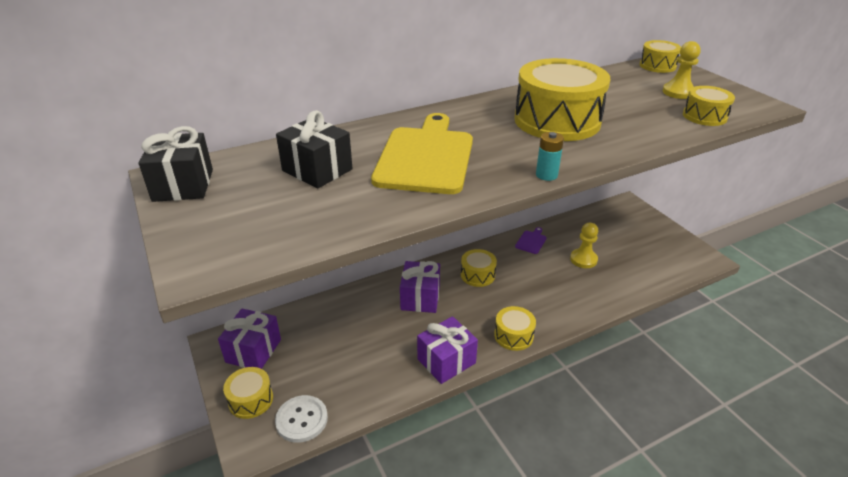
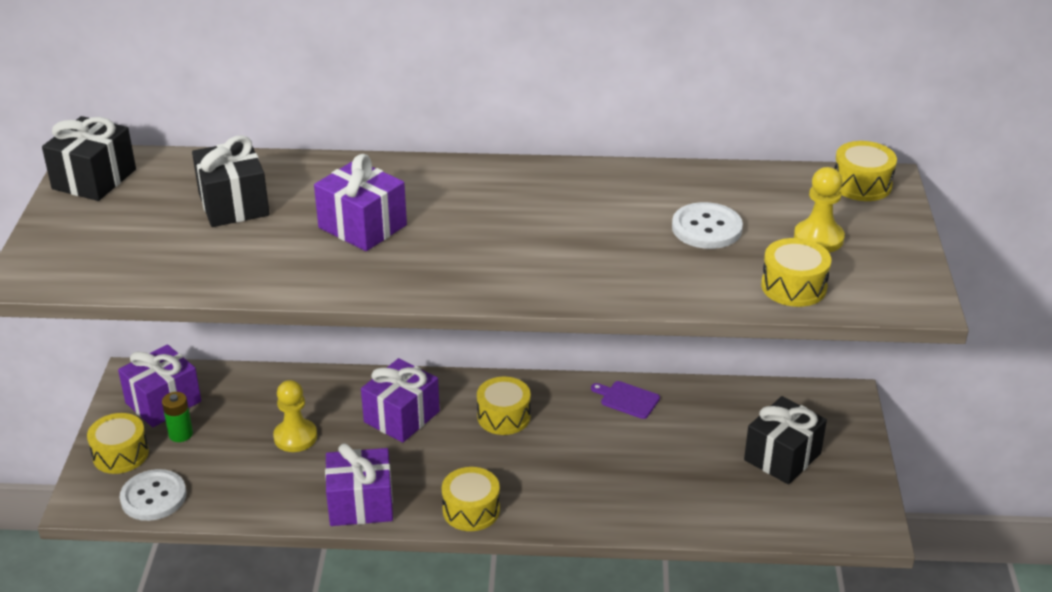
camera: 30 degrees right, 0 degrees up
yellow cutting board [371,113,473,194] -> purple gift [314,154,407,251]
yellow drum [514,58,610,141] -> none
purple cutting board [515,227,547,254] -> purple cutting board turned 120 degrees counterclockwise [591,381,660,419]
turquoise battery [536,132,564,181] -> none
yellow pawn [570,223,598,268] -> yellow pawn moved to [273,380,317,452]
none -> green battery [162,392,193,442]
none -> white button [672,202,743,249]
none -> black gift [744,396,827,484]

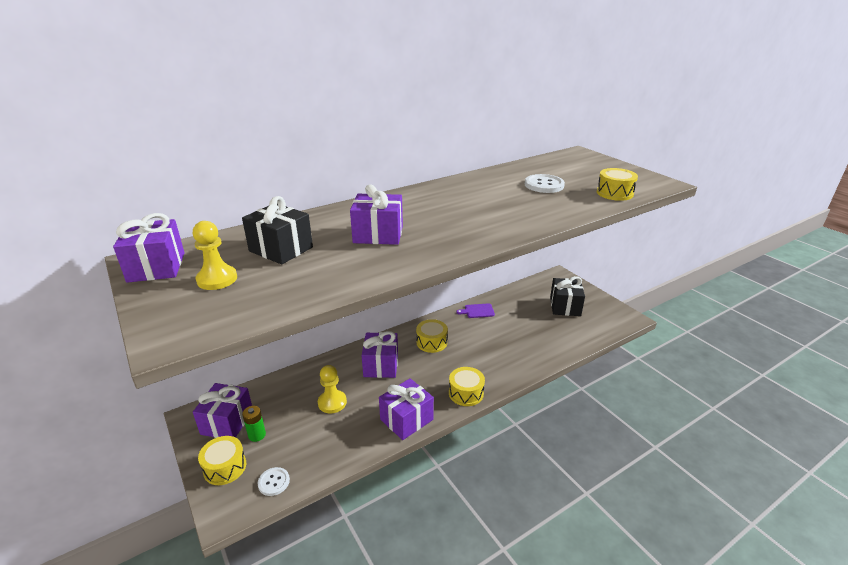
camera: 35 degrees left, 5 degrees down
black gift [42,116,136,201] -> purple gift [113,213,184,283]
white button [120,469,186,521] -> white button [258,467,290,496], size x0.64
yellow pawn [794,167,845,253] -> yellow pawn moved to [193,221,237,290]
yellow drum [834,141,897,201] -> none

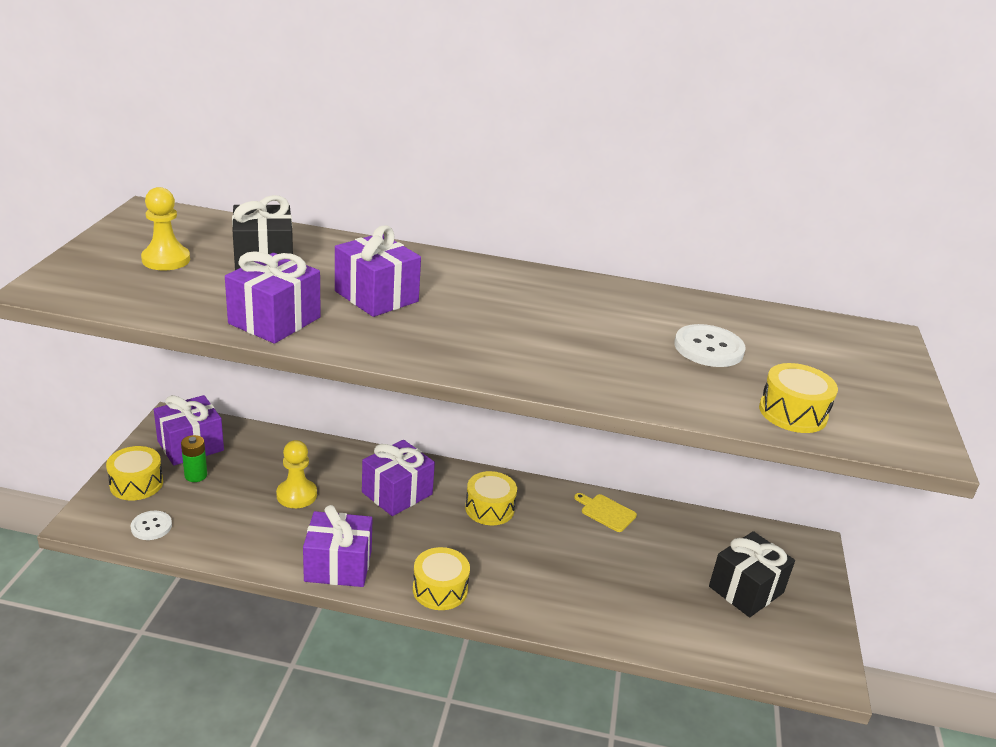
camera: 40 degrees right, 0 degrees up
purple gift [113,213,184,283] -> purple gift moved to [225,251,321,344]
purple cutting board [456,303,495,318] -> yellow cutting board [574,493,637,532]

